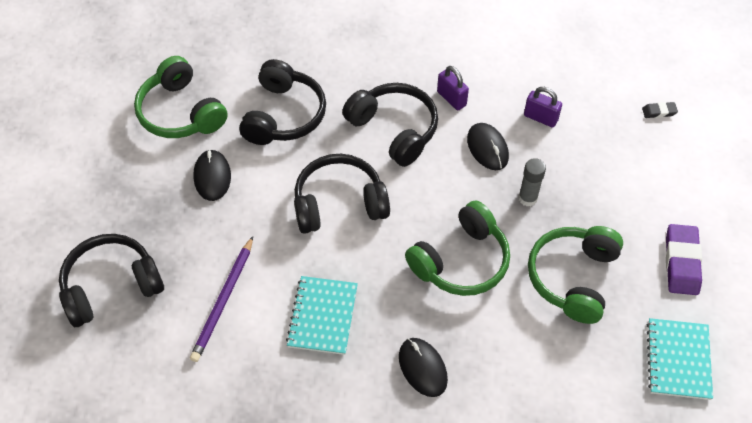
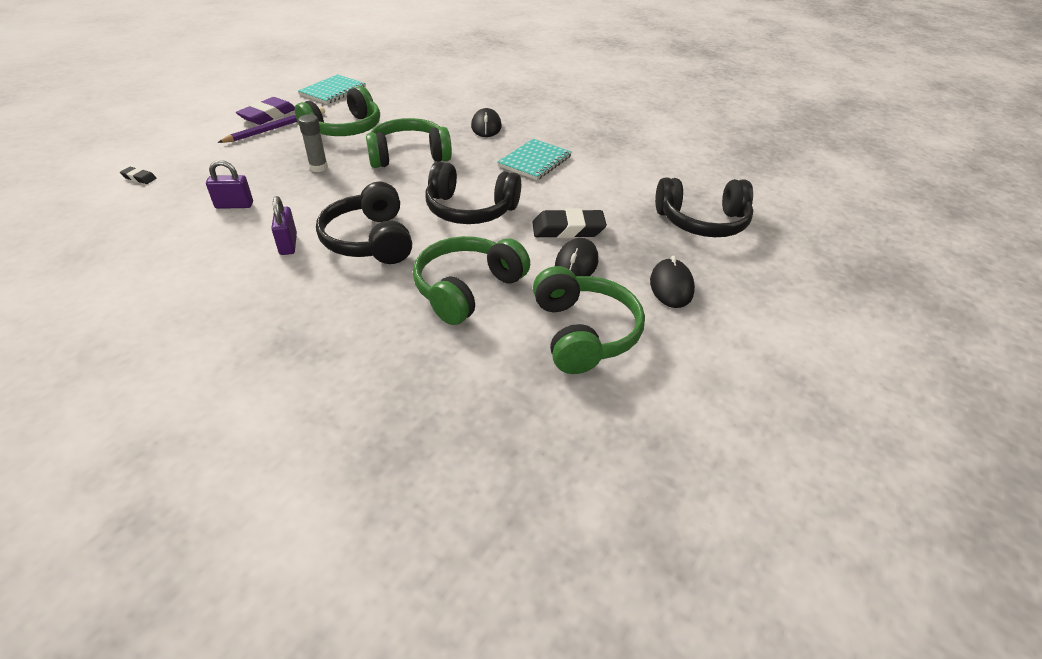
camera: 155 degrees left, 15 degrees down
purple pencil [190,236,253,362] -> purple pencil moved to [217,107,325,143]
black headphones [239,59,326,145] -> green headphones [413,236,530,325]
black mouse [467,123,509,170] -> black mouse moved to [650,256,695,308]
purple padlock [524,87,562,128] -> purple padlock turned 60 degrees counterclockwise [206,160,253,209]
none -> black eraser [532,208,607,238]

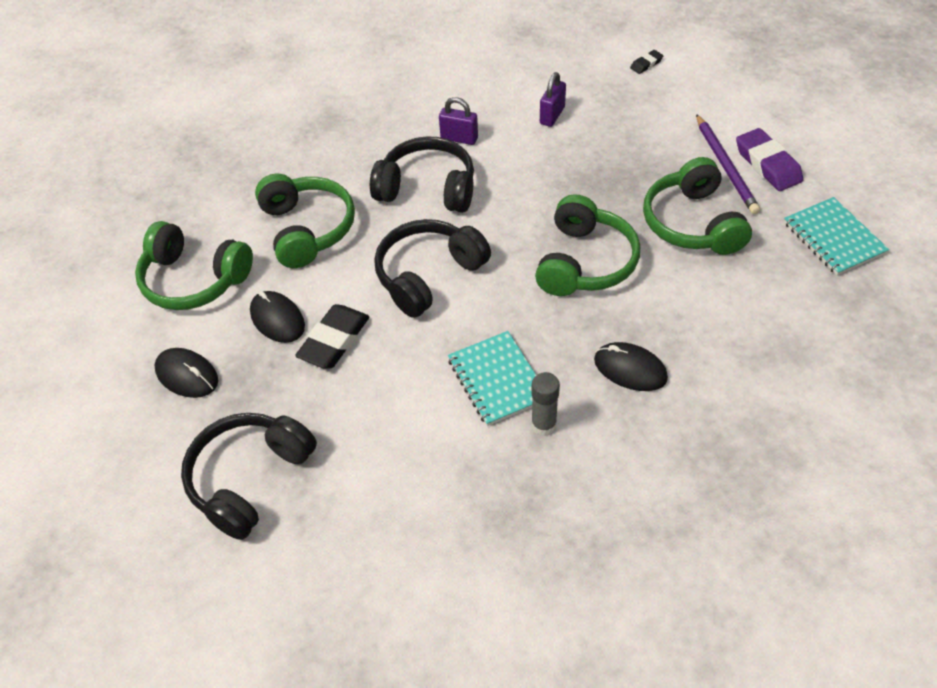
camera: 125 degrees right, 10 degrees up
grey glue stick [298,114,328,172] -> grey glue stick moved to [531,372,560,436]

